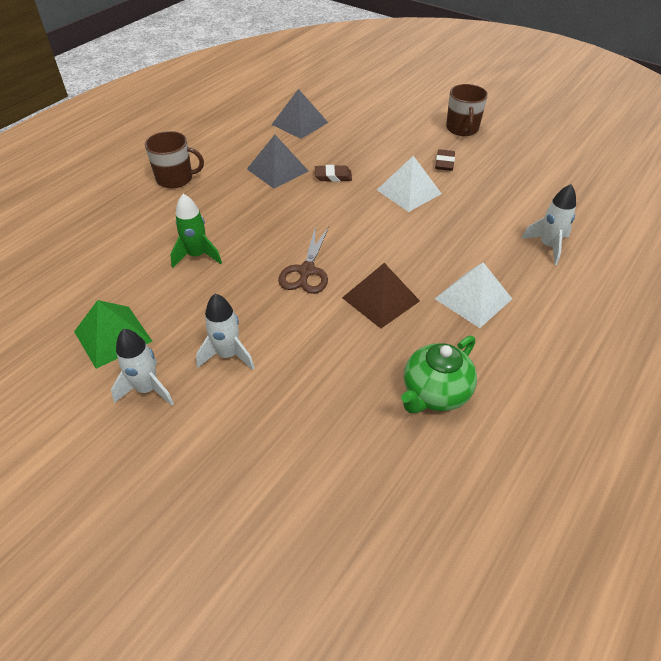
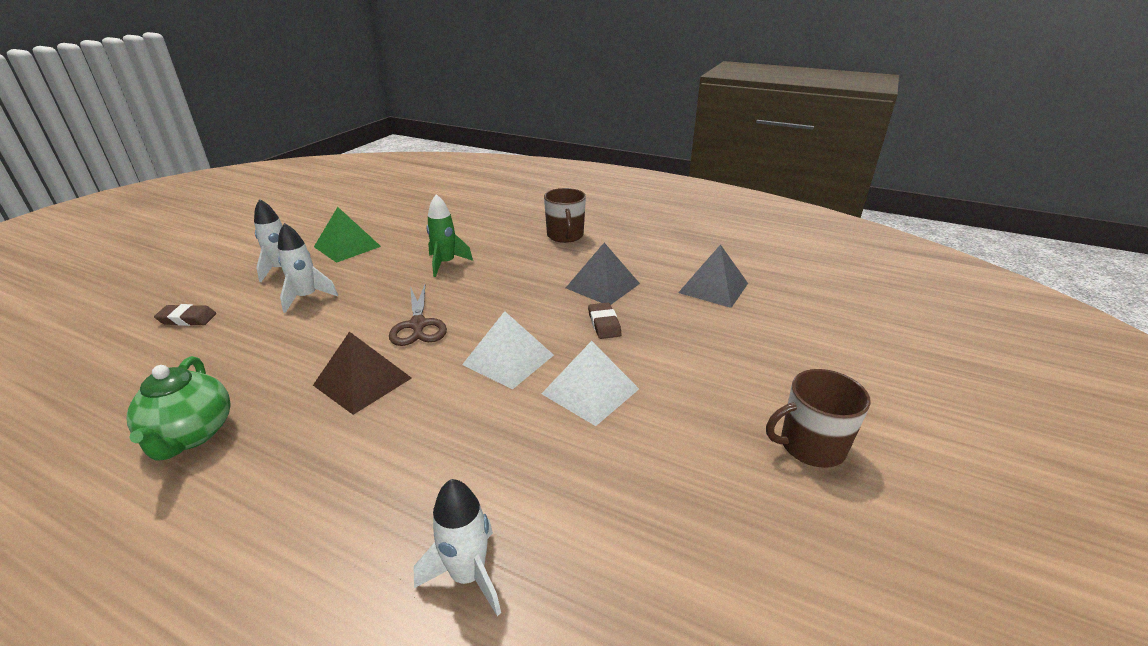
camera: 80 degrees right, 15 degrees down
brown scissors [278,227,329,294] -> brown scissors turned 105 degrees counterclockwise [389,285,447,346]
green teapot [401,336,477,413] -> green teapot turned 135 degrees counterclockwise [127,356,230,460]
brown eraser [435,149,455,171] -> brown eraser moved to [154,304,216,326]
white pyramid [435,262,512,328] -> white pyramid moved to [462,311,554,390]

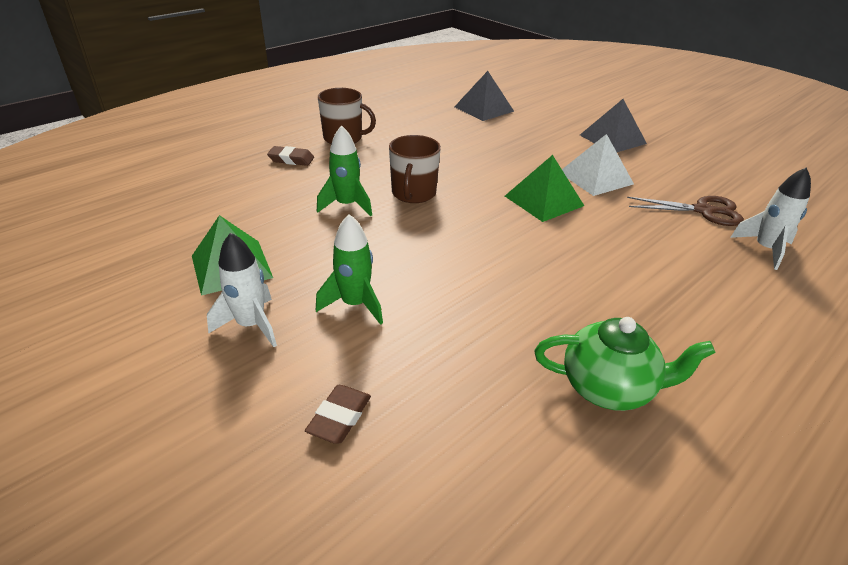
camera: 70 degrees left, 5 degrees up
white rocket [278,223,338,313] -> green rocket [316,214,383,325]
brown pyramid [313,332,412,415] -> none
brown scissors [389,285,447,346] -> brown scissors moved to [627,196,744,226]
white pyramid [462,311,554,390] -> green pyramid [505,155,584,222]
grey pyramid [566,243,640,305] -> grey pyramid moved to [580,99,647,152]
brown eraser [588,302,621,339] -> brown eraser moved to [267,146,314,166]
brown mug [766,369,871,468] -> brown mug moved to [389,135,441,203]

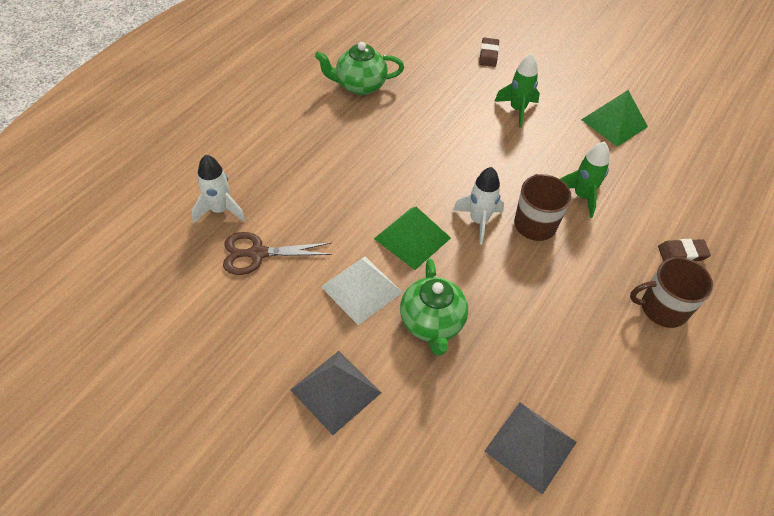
camera: 165 degrees right, 15 degrees up
white rocket [207,232,277,347] -> white rocket moved to [453,167,504,245]
none -> green teapot [400,259,468,356]

